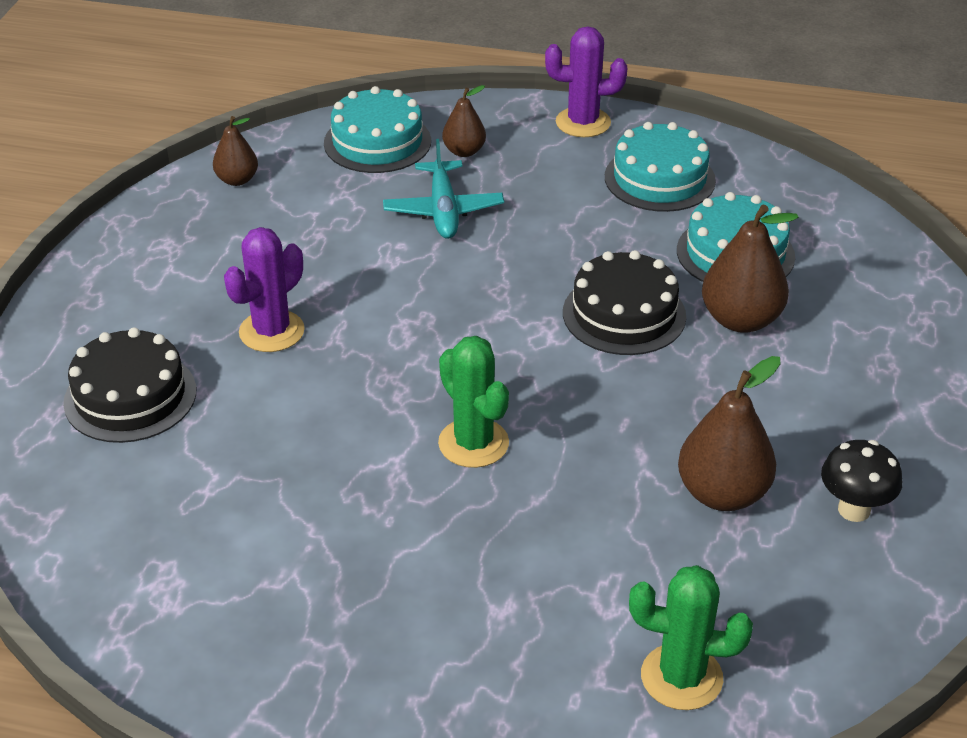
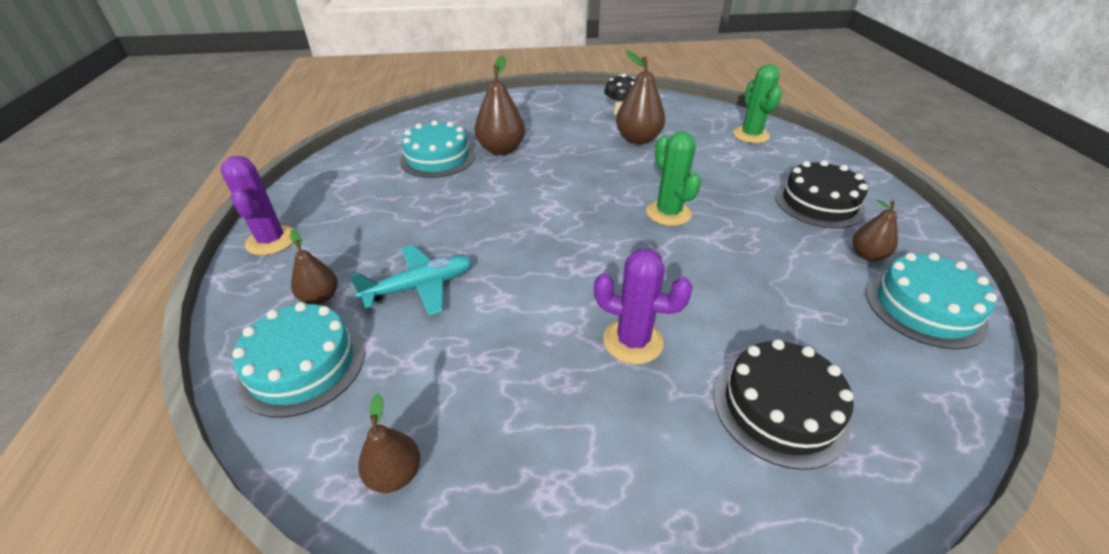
camera: 110 degrees left, 0 degrees up
green cactus [438,336,509,468] -> green cactus turned 60 degrees counterclockwise [646,131,701,226]
black cake [563,250,686,355] -> black cake moved to [775,160,868,228]
turquoise cake [605,122,716,212] -> turquoise cake moved to [866,253,997,349]
none -> brown pear [853,199,898,261]

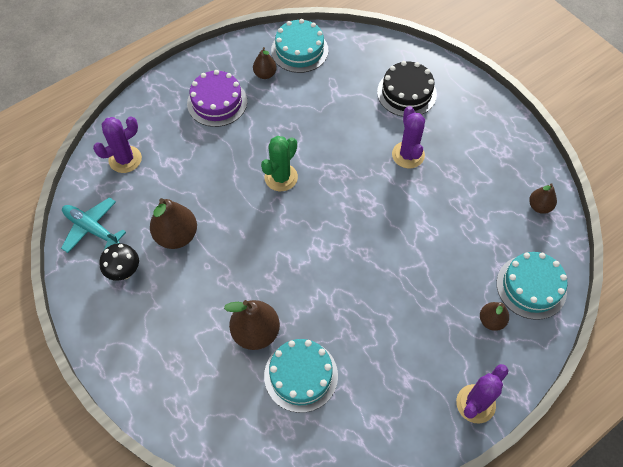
camera: 120 degrees left, 20 degrees up
turquoise plane [349,245,473,316] -> turquoise plane moved to [61,197,126,253]
green cactus [733,64,782,143] -> purple cactus [93,116,142,173]
black cake [775,160,868,228] -> purple cake [187,70,247,127]

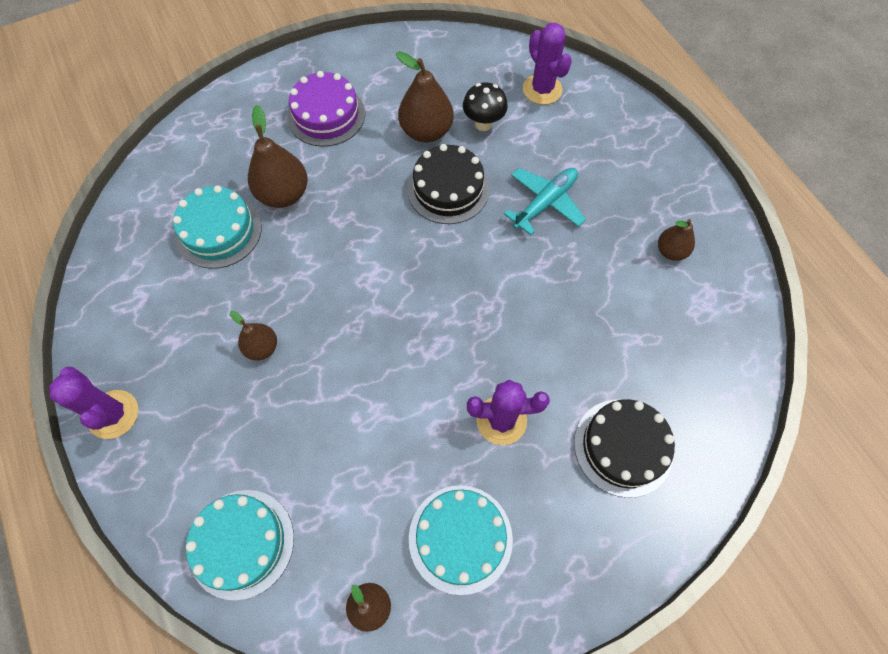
camera: 100 degrees right, 5 degrees up
turquoise plane [61,197,126,253] -> turquoise plane moved to [504,168,586,235]
black mushroom [99,243,139,281] -> black mushroom moved to [463,83,508,131]
purple cake [187,70,247,127] -> purple cake moved to [287,71,365,147]
green cactus [261,136,298,191] -> none
turquoise cake [271,19,329,73] -> turquoise cake moved to [409,485,513,595]
brown pear [480,302,509,331] -> brown pear moved to [230,311,277,360]
none -> black cake [407,144,489,224]

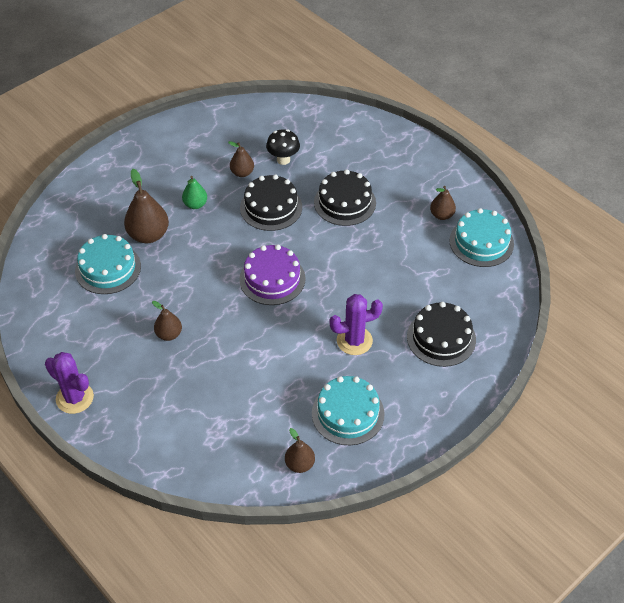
camera: 15 degrees left, 15 degrees down
turquoise cake [186,490,294,600] -> turquoise cake moved to [449,208,514,267]
purple cake [287,71,365,147] -> purple cake moved to [239,245,306,305]
brown pear [396,51,454,143] -> brown pear [228,141,254,177], size x0.59
turquoise plane [504,168,586,235] -> black cake [314,170,376,226]
purple cactus [523,23,572,105] -> none
none -> green pear [182,176,207,209]

